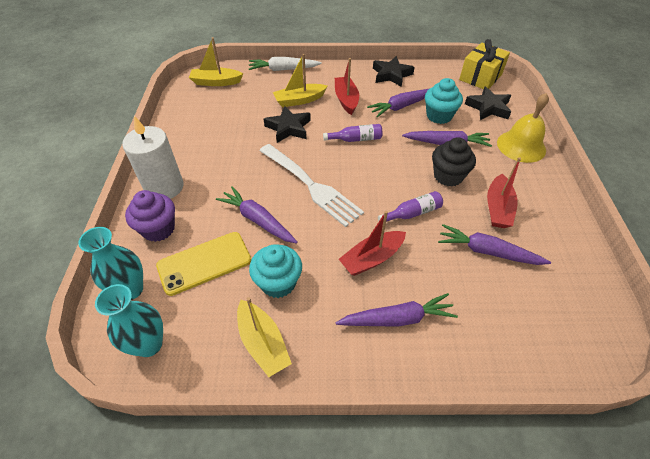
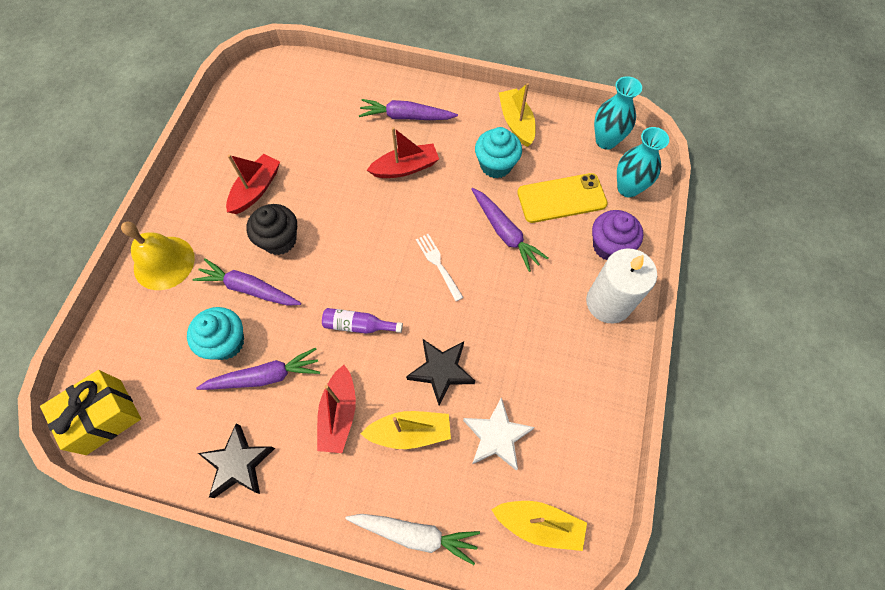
camera: 165 degrees left, 15 degrees up
white fork [259,144,364,227] -> white fork [416,234,464,301], size x0.50
purple bottle [378,191,443,222] -> none
purple carrot [438,224,551,265] -> none
black star [465,86,511,120] -> none
none -> white star [463,397,535,470]

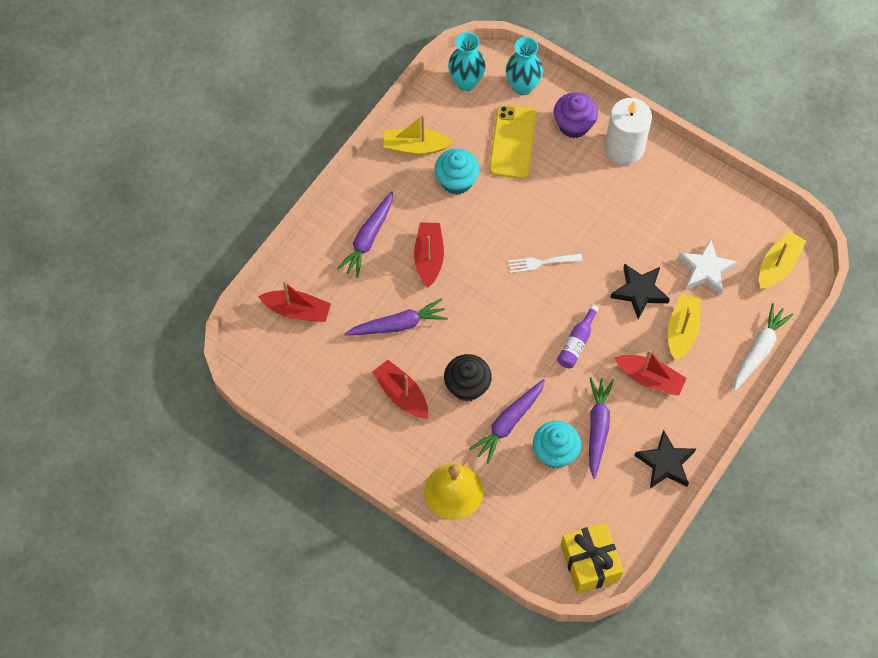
camera: 70 degrees left, 0 degrees up
purple carrot [471,188,548,272] -> purple carrot moved to [345,298,448,336]
none -> red boat [258,281,331,322]

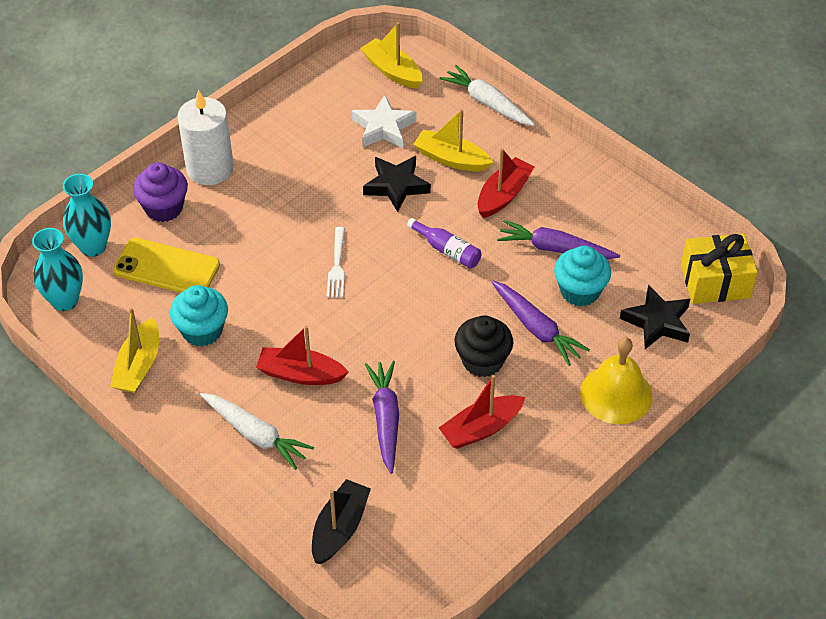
camera: 80 degrees left, 15 degrees down
red boat [258,281,331,322] -> black boat [312,479,371,564]
purple carrot [337,191,393,278] -> white carrot [200,393,314,470]
black star [635,430,696,489] -> black star moved to [620,285,690,349]

